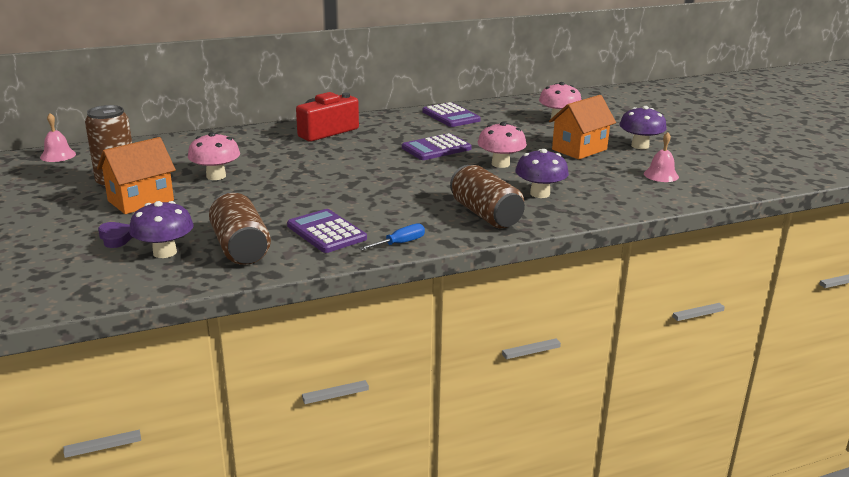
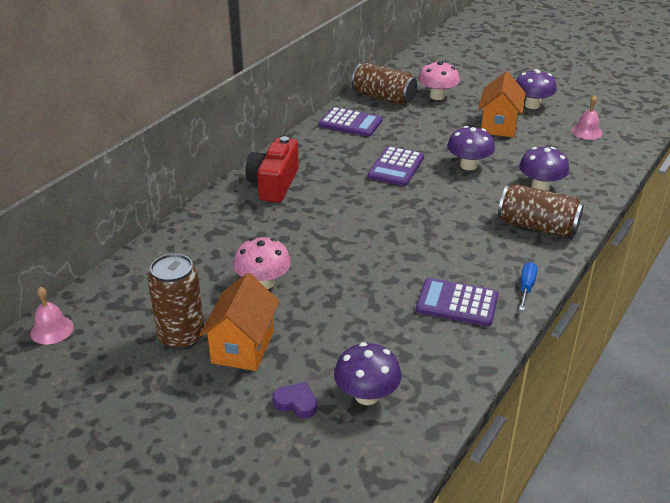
camera: 35 degrees left, 10 degrees up
brown can [209,192,271,265] -> brown can moved to [352,63,417,105]
pink mushroom [478,122,527,168] -> purple mushroom [447,126,495,170]

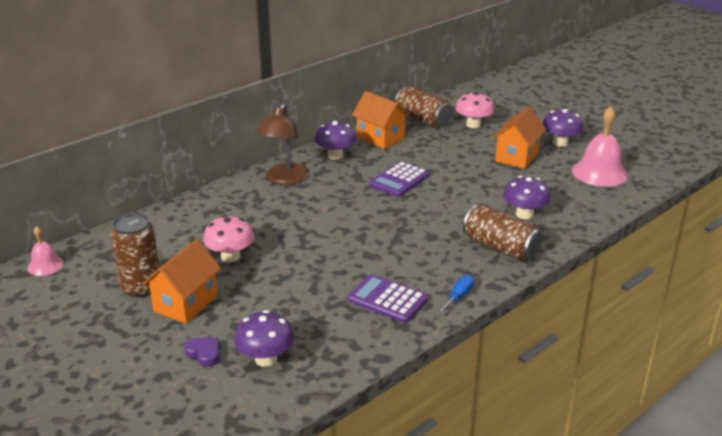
camera: 15 degrees right, 5 degrees down
red camera [246,136,299,203] -> brown lamp [256,104,309,185]
purple calculator [319,107,383,137] -> orange house [352,91,410,149]
purple mushroom [447,126,495,170] -> purple mushroom moved to [314,121,356,160]
pink bell [571,95,603,140] -> pink bell [572,107,628,187], size x1.84

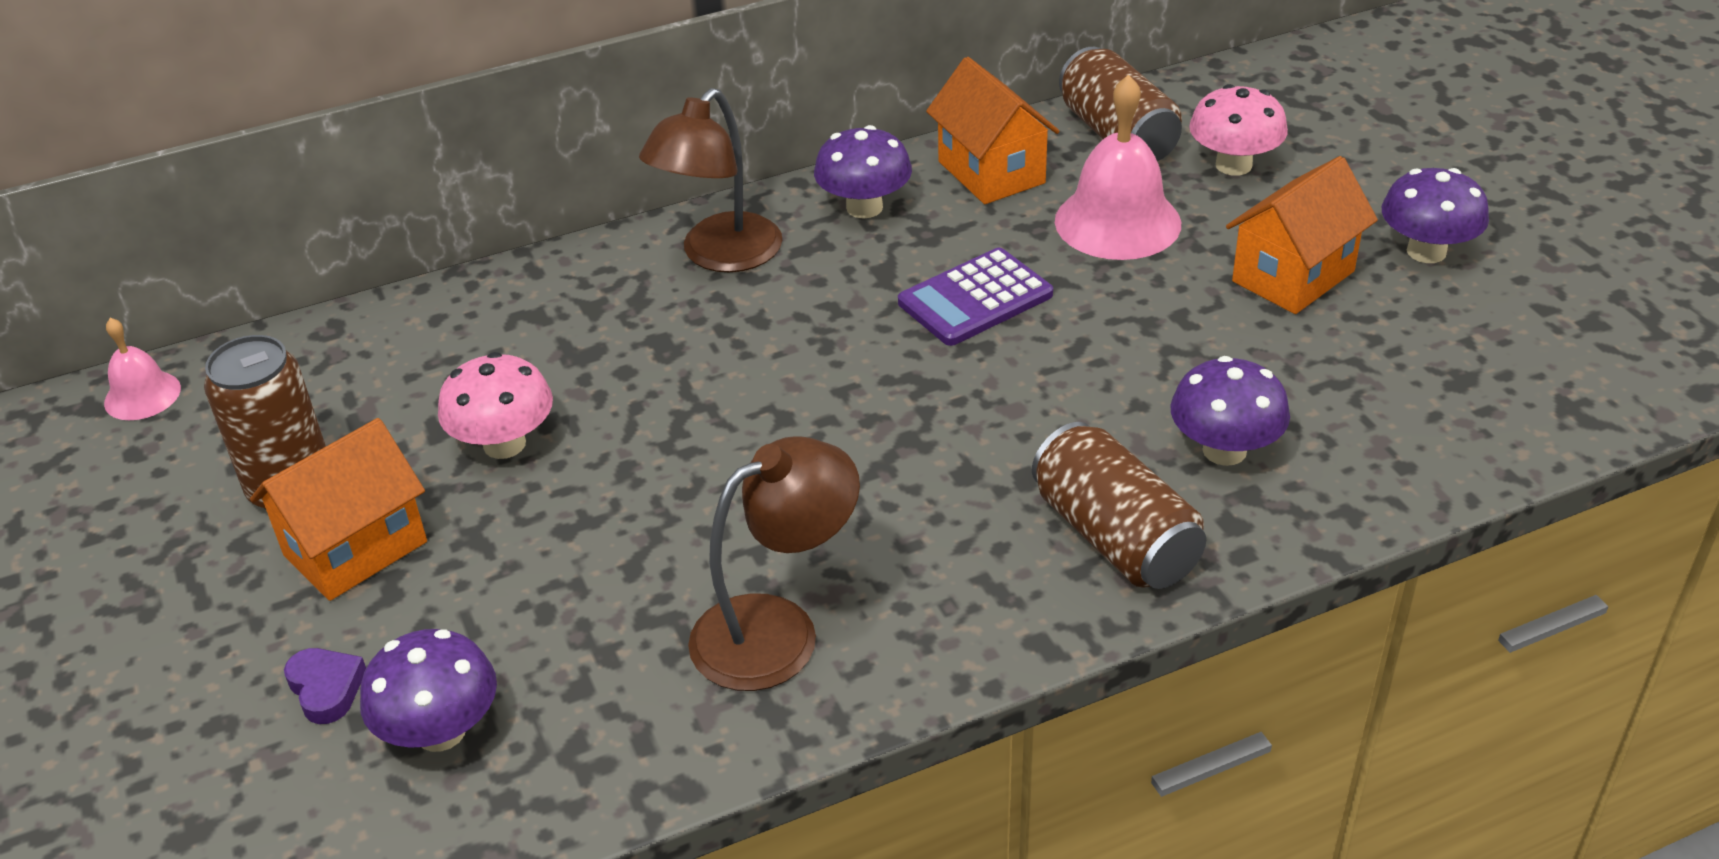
camera: 20 degrees right, 10 degrees up
purple calculator [347,274,428,323] -> brown lamp [688,436,860,691]
blue screwdriver [437,275,474,314] -> none
pink bell [572,107,628,187] -> pink bell moved to [1055,74,1181,260]

